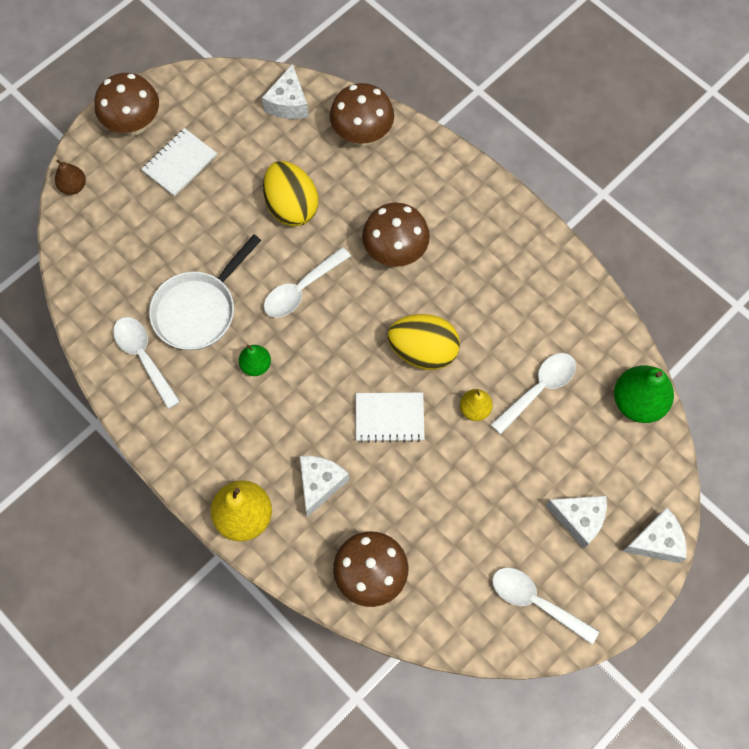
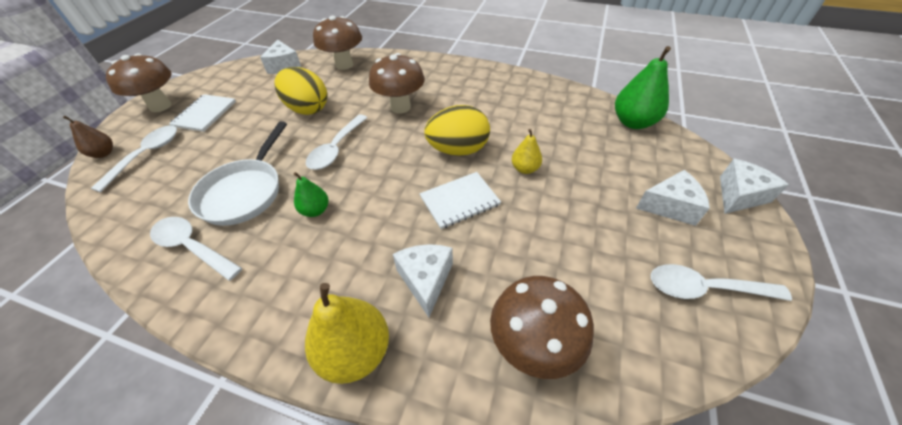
camera: 25 degrees left, 20 degrees down
white spoon [490,353,576,434] -> white spoon moved to [91,125,177,192]

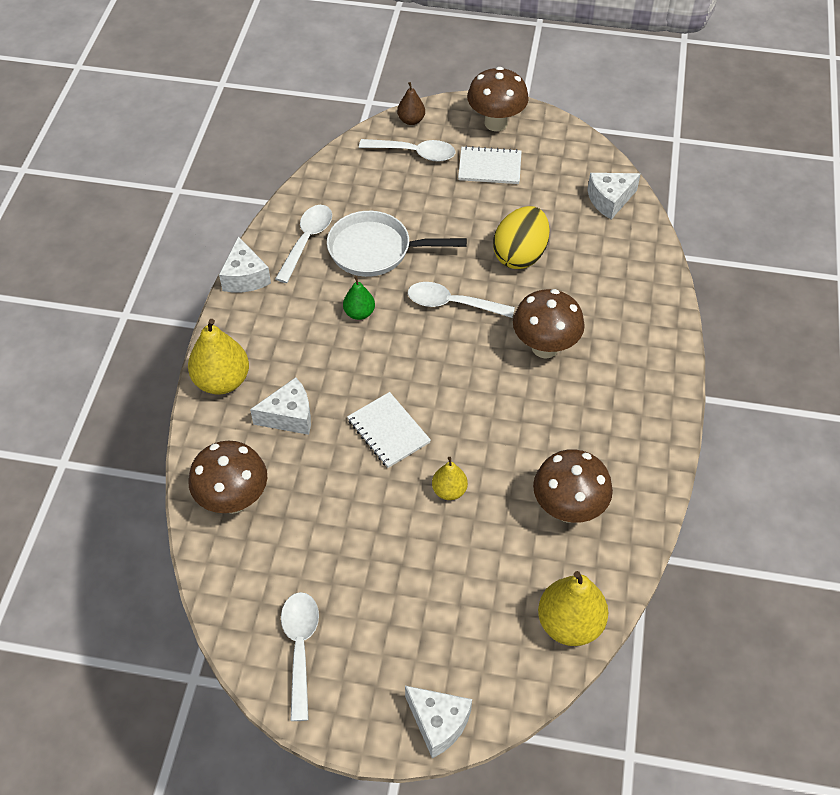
camera: 80 degrees right, 5 degrees up
brown mushroom [313,16,362,70] -> brown mushroom moved to [533,449,613,523]
yellow egg [424,105,490,156] -> none
green pear [615,46,671,129] -> yellow pear [538,571,608,646]
white cheese [636,170,710,226] -> white cheese moved to [219,236,271,293]

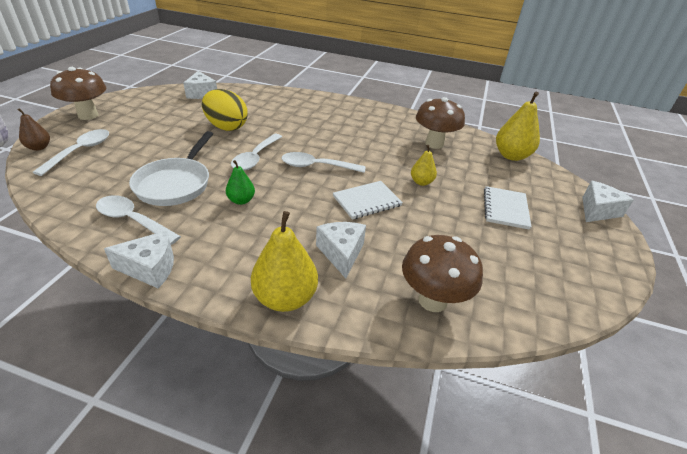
camera: 85 degrees left, 15 degrees down
white spoon [281,592,319,721] -> white spoon moved to [282,152,366,173]
white notebook [458,146,522,184] -> white notebook moved to [484,186,532,230]
brown mushroom [513,289,585,359] -> none

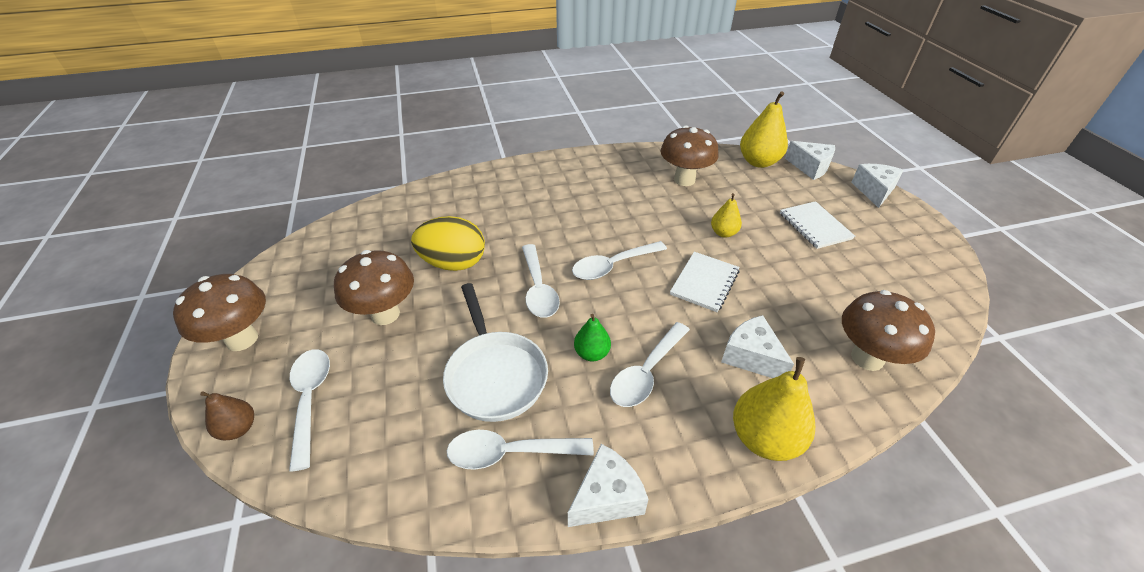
camera: 30 degrees left, 5 degrees up
white cheese [184,71,217,99] -> white cheese moved to [785,141,835,180]
none -> brown mushroom [334,250,414,325]
none -> white spoon [610,322,690,407]

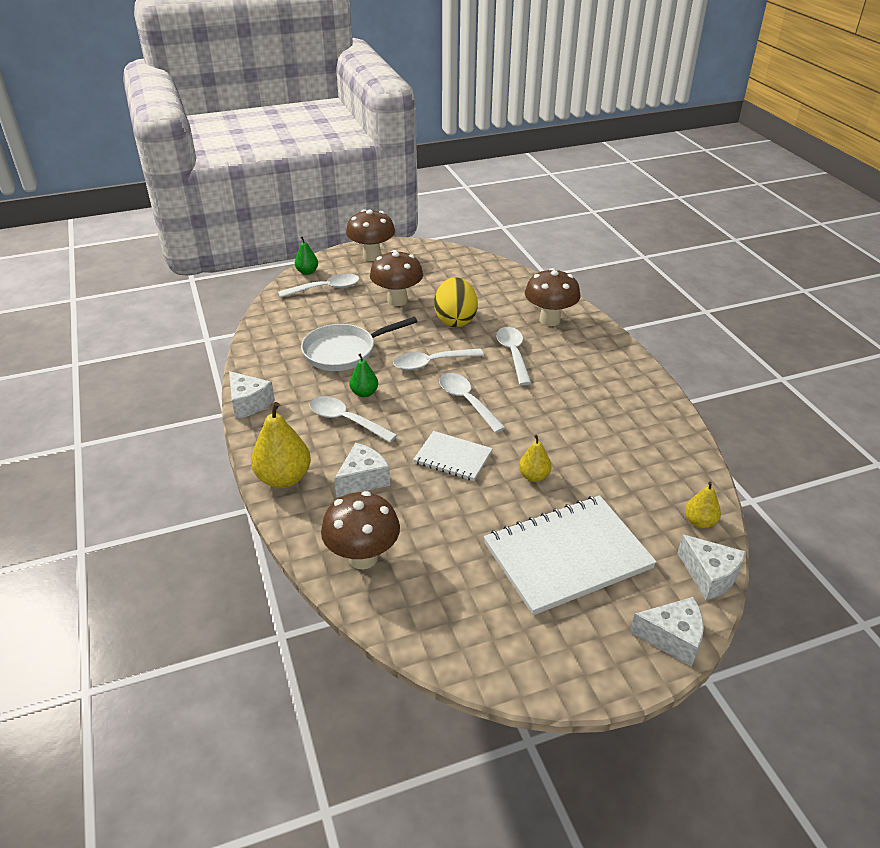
camera: 85 degrees right, 5 degrees down
brown pear [200,391,254,440] -> green pear [295,236,318,275]
white spoon [447,430,594,470] -> white spoon moved to [496,327,531,385]
brown mushroom [660,125,719,186] -> brown mushroom moved to [525,268,580,326]
yellow pear [740,91,788,168] -> yellow pear [685,481,721,528], size x0.56
white notebook [780,201,855,249] -> white notebook [484,495,657,615], size x1.86
white cheese [785,141,835,180] -> white cheese turned 75 degrees counterclockwise [677,535,746,600]

